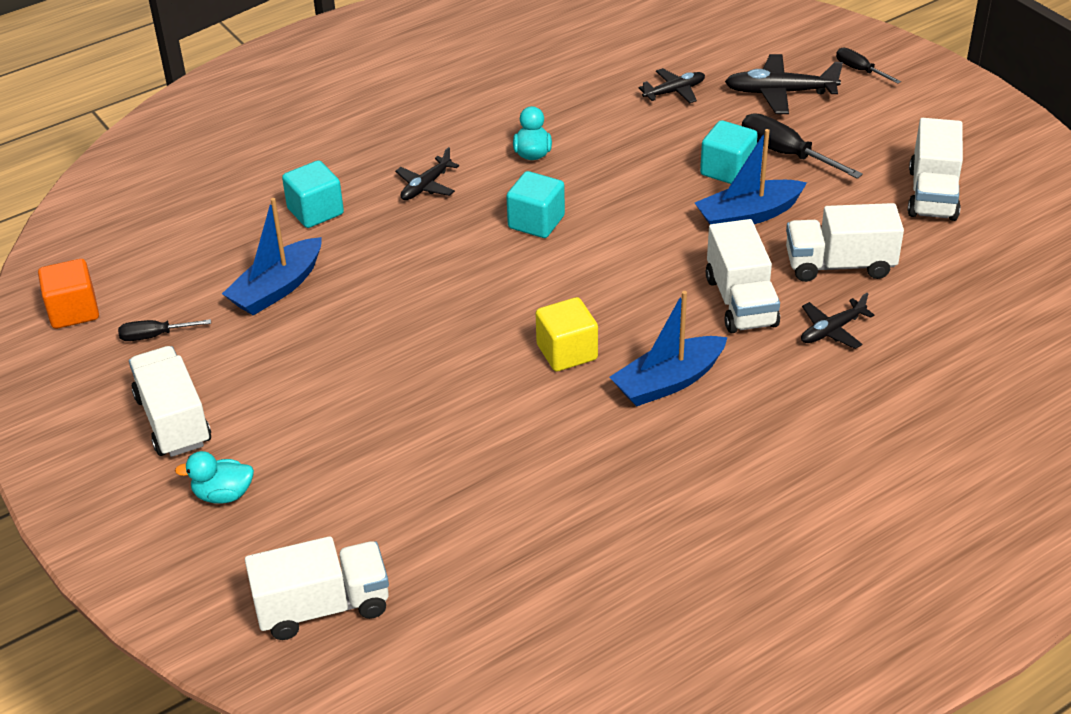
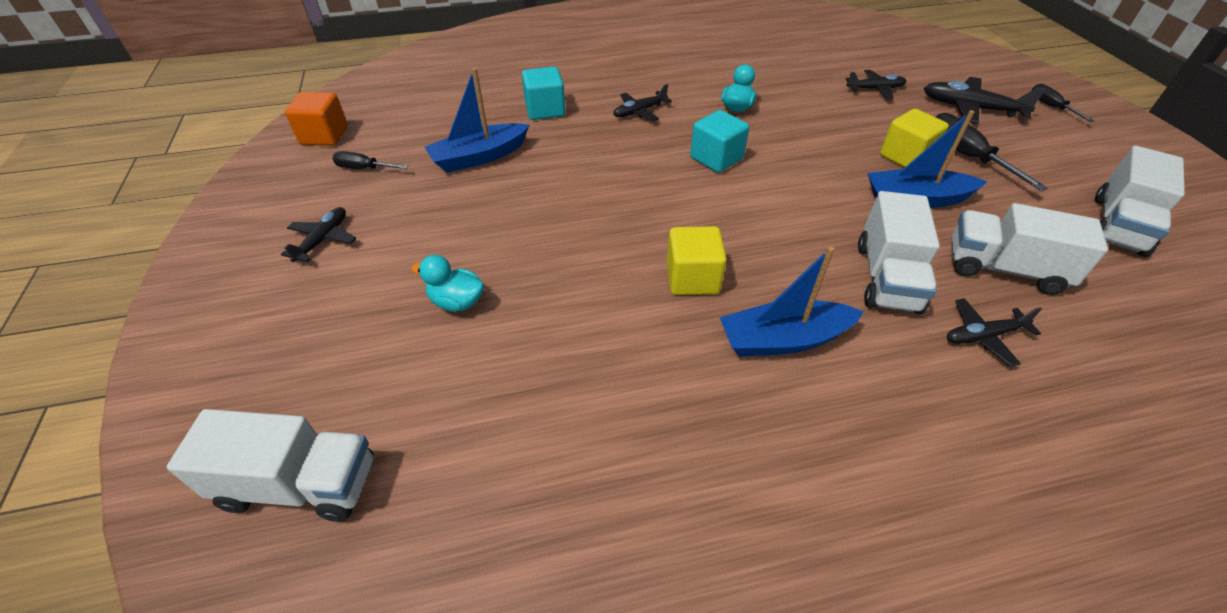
camera: 20 degrees right, 5 degrees up
white truck [129,346,211,457] -> black plane [281,207,356,262]
turquoise duck [175,451,254,504] -> turquoise duck moved to [411,255,484,312]
turquoise cube [700,120,758,184] -> yellow cube [880,109,949,168]

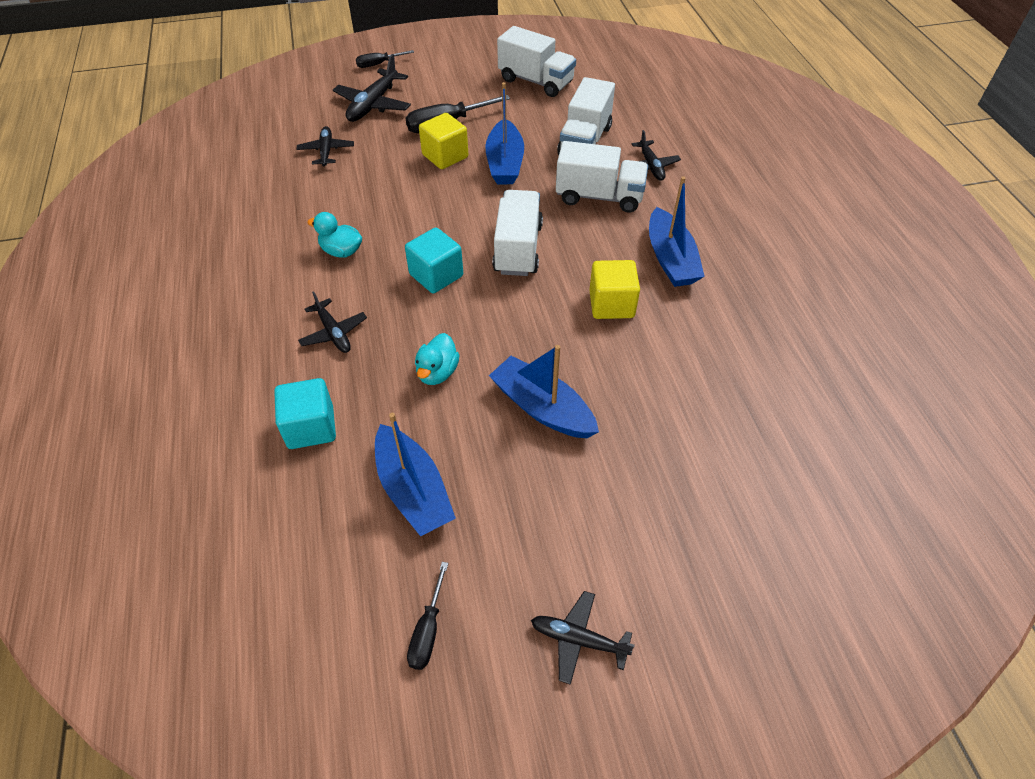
camera: 90 degrees left, 5 degrees up
white truck [167,409,373,522] -> white truck moved to [492,190,543,276]
orange cube [285,92,348,146] -> none
turquoise duck [411,255,484,312] -> turquoise duck moved to [415,333,460,385]
none -> blue boat [489,345,599,438]

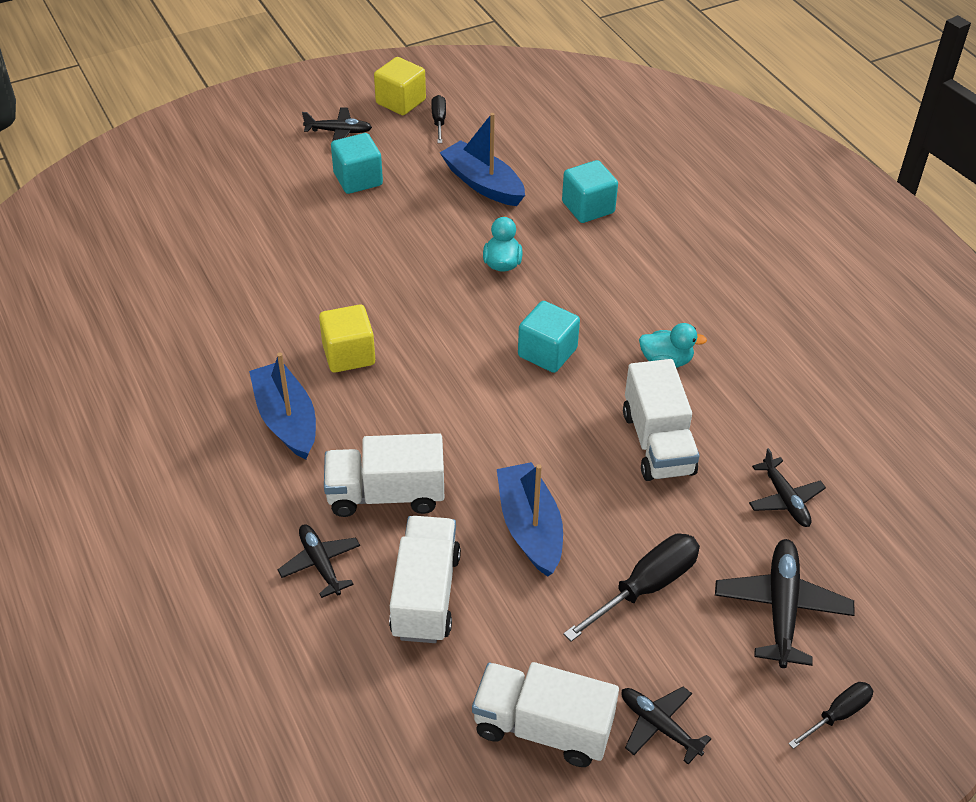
camera: 165 degrees right, 5 degrees down
black plane [298,291,367,353] -> black plane moved to [621,687,711,764]
yellow cube [419,113,468,169] -> yellow cube moved to [374,57,426,115]
blue boat [489,345,599,438] -> none
white truck [492,190,543,276] -> white truck moved to [623,359,700,481]
none -> turquoise cube [331,133,383,194]

